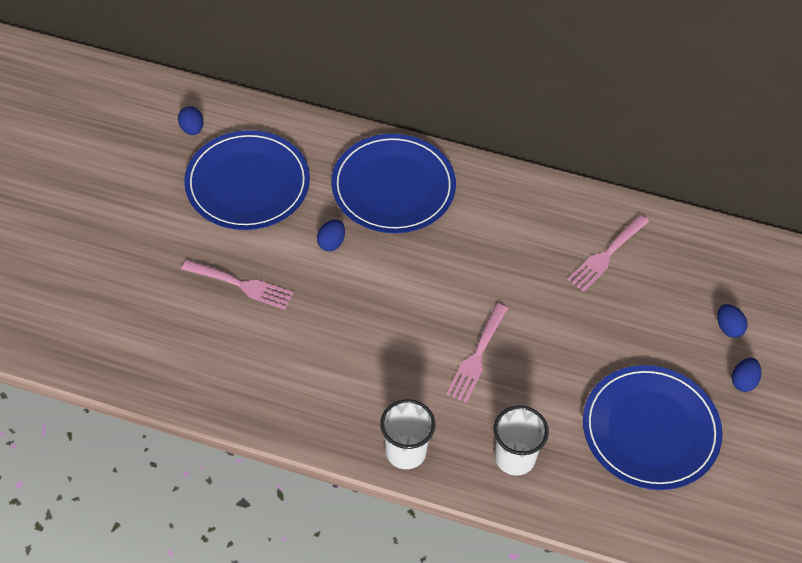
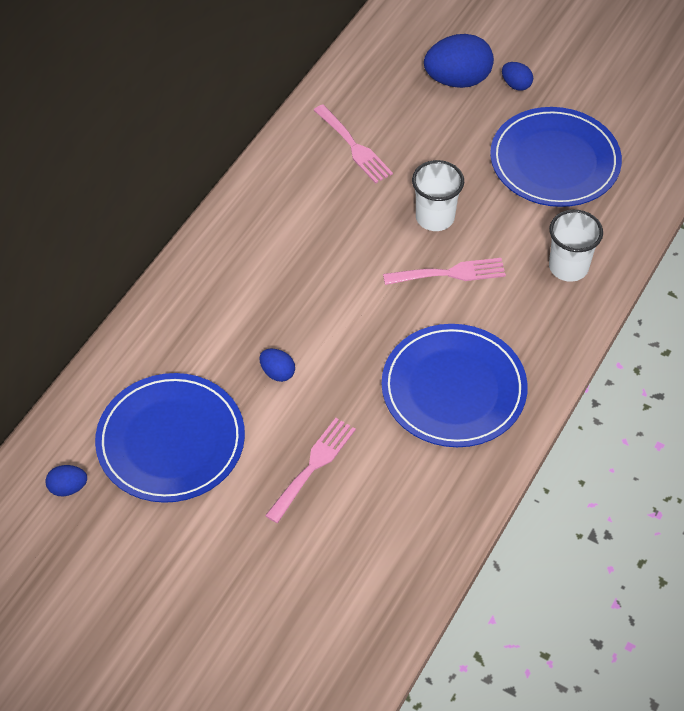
camera: 75 degrees left, 0 degrees up
blue plate [331,134,456,233] -> blue plate moved to [382,324,528,447]
white cup [380,399,436,469] -> white cup moved to [412,160,464,231]
pink fork [446,303,508,403] -> pink fork turned 45 degrees counterclockwise [383,258,506,285]
blue egg [717,304,748,338] -> blue egg [424,34,494,88], size x2.04

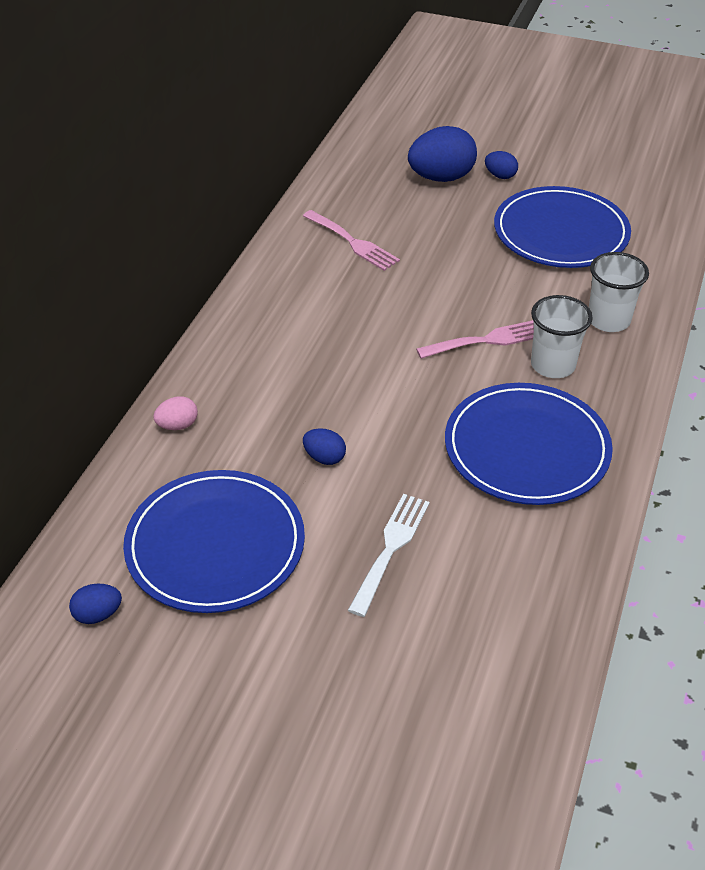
camera: 10 degrees left, 10 degrees down
pink fork [265,418,356,523] -> white fork [348,494,430,617]
white cup [412,160,464,231] -> white cup moved to [531,295,593,378]
none -> pink egg [153,396,198,430]

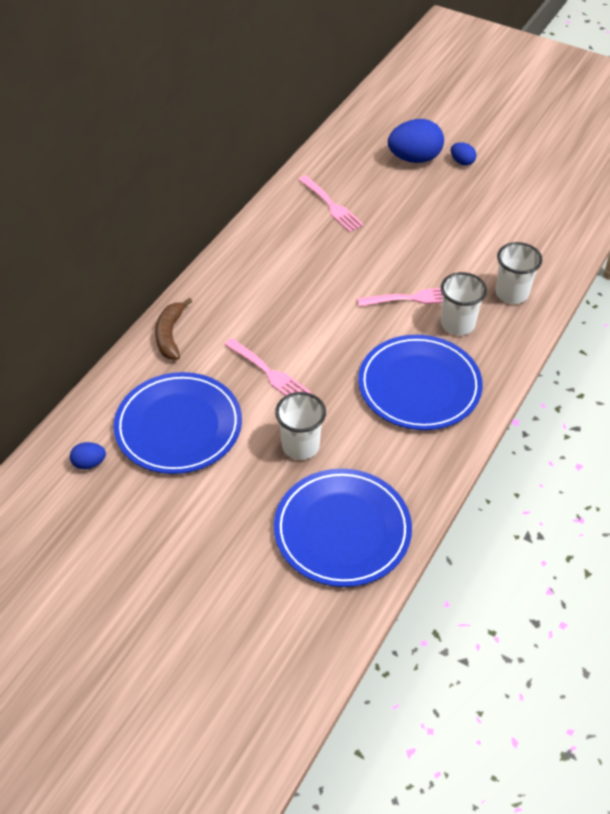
camera: 10 degrees right, 5 degrees up
pink egg [153,396,198,430] -> brown banana [155,298,192,360]
blue egg [303,428,346,465] -> pink fork [225,338,311,396]
white fork [348,494,430,617] -> white cup [275,392,326,460]
blue plate [494,186,631,268] -> blue plate moved to [274,469,412,587]

